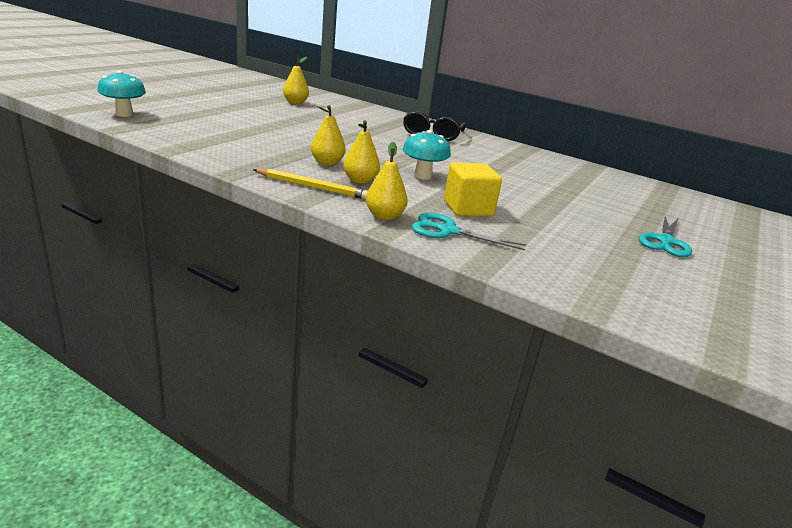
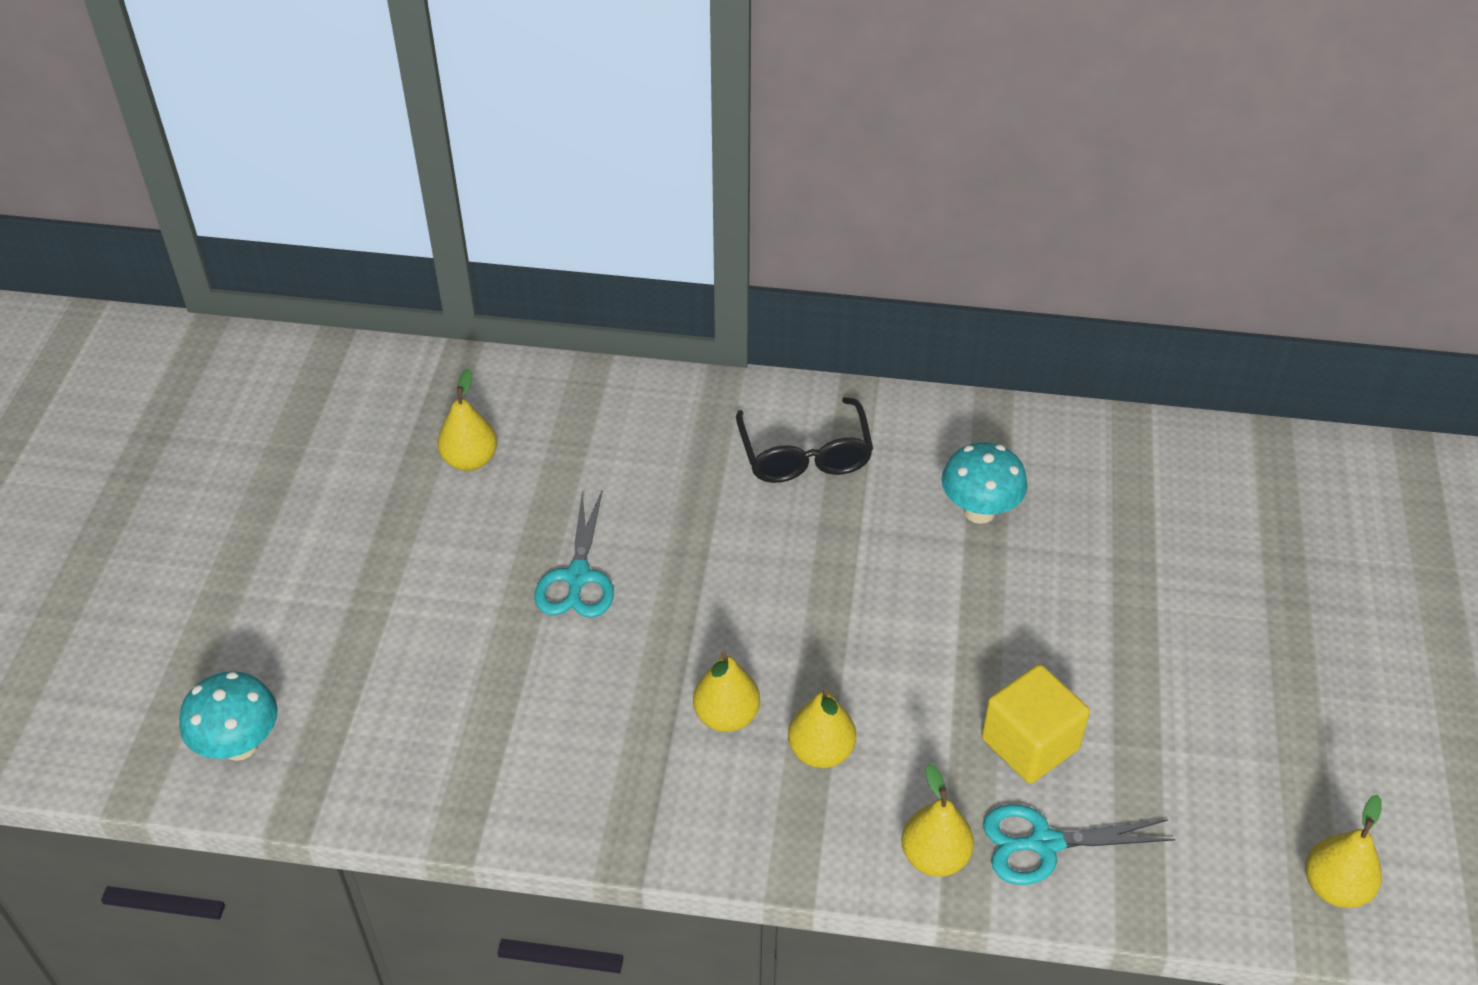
camera: 20 degrees left, 20 degrees up
yellow pencil [253,169,368,200] -> none
turquoise mushroom [403,130,451,180] -> turquoise mushroom moved to [942,442,1028,524]
turquoise scissors [639,216,692,257] -> turquoise scissors moved to [534,489,614,618]
none -> yellow pear [1306,795,1382,908]

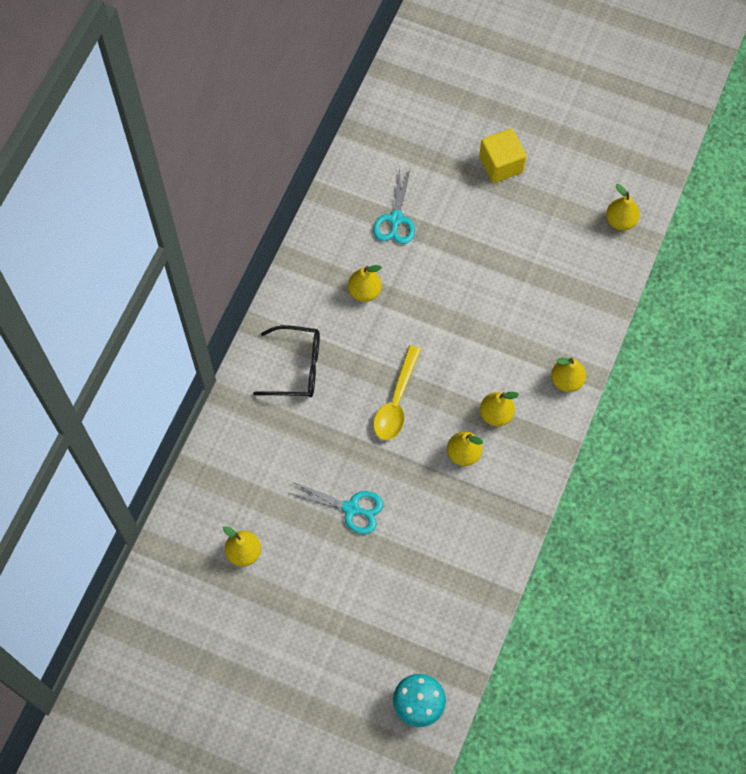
camera: 75 degrees left, 20 degrees up
turquoise mushroom [942,442,1028,524] -> yellow pear [348,265,382,302]
yellow cube [982,664,1090,784] -> yellow cube moved to [479,129,527,183]
turquoise scissors [983,804,1175,885] -> turquoise scissors moved to [373,167,415,244]
none -> yellow spoon [373,345,421,440]

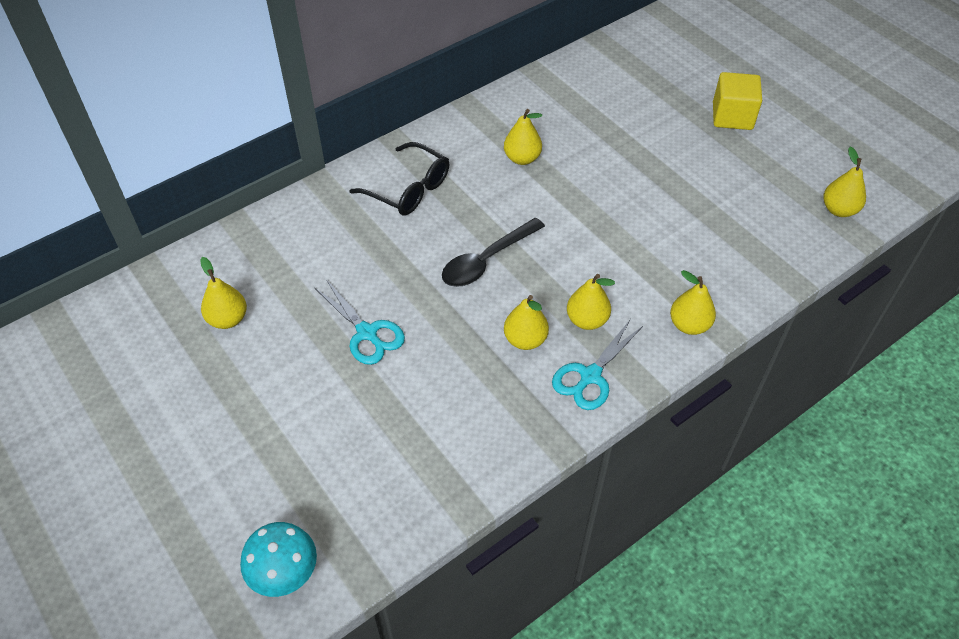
camera: 30 degrees right, 15 degrees down
turquoise scissors [373,167,415,244] -> turquoise scissors moved to [552,319,643,410]
yellow spoon [373,345,421,440] -> black spoon [442,218,545,287]

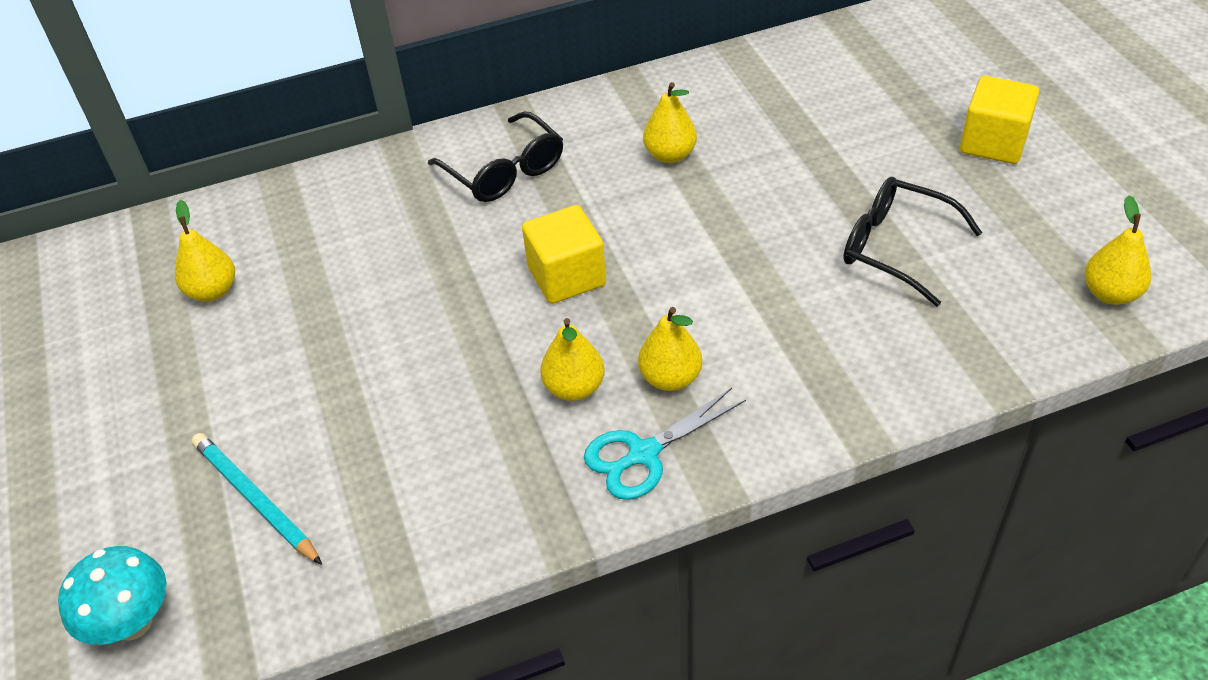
camera: 20 degrees right, 5 degrees down
turquoise scissors [315,281,405,365] -> none
black spoon [442,218,545,287] -> yellow cube [522,205,606,304]
yellow pear [670,270,716,335] -> none
none -> turquoise pencil [192,433,322,565]
none -> black glasses [843,177,982,307]

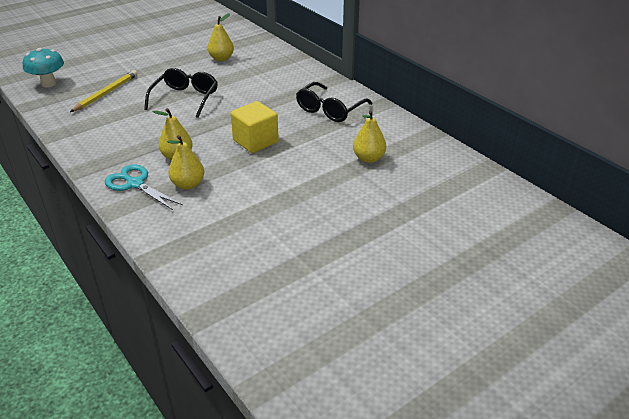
camera: 70 degrees right, 10 degrees down
turquoise pencil [192,433,322,565] -> yellow pencil [70,70,138,112]
black glasses [843,177,982,307] -> black glasses moved to [144,68,218,118]
yellow cube [960,76,1039,164] -> none
yellow pear [1085,195,1151,305] -> none

